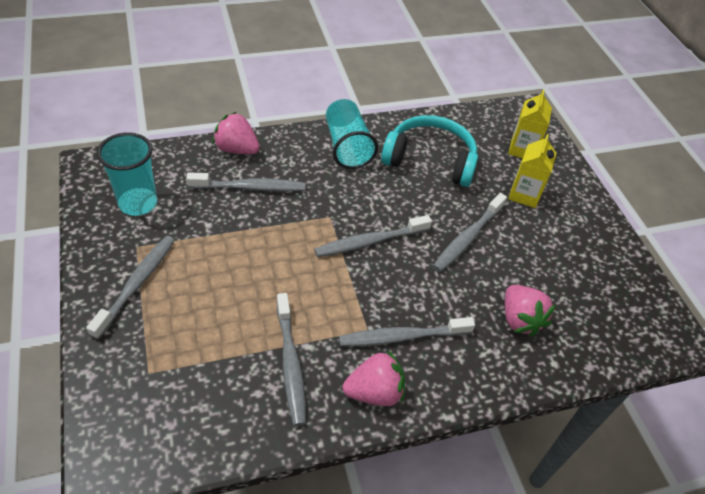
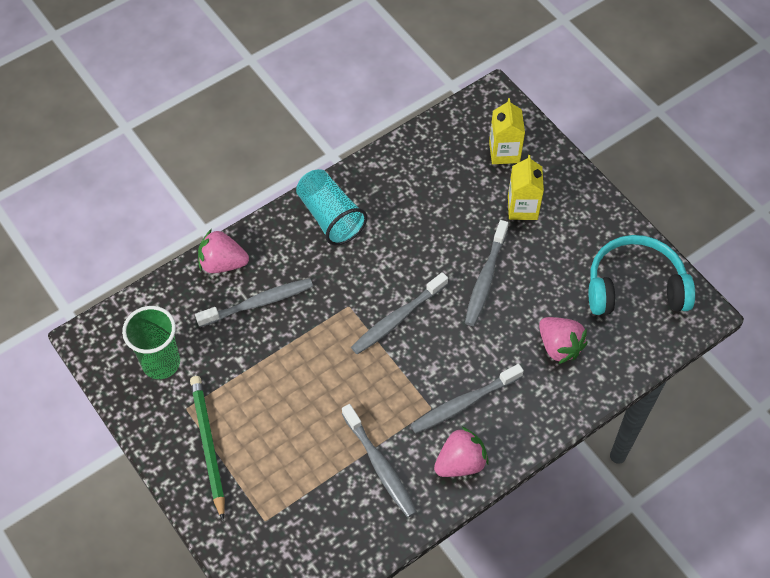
camera: 15 degrees left, 10 degrees up
grey toothbrush [86,236,175,340] -> green pencil [190,376,225,520]
turquoise cup [97,132,157,216] -> green cup [122,306,180,379]
turquoise headphones [381,115,478,187] -> turquoise headphones moved to [589,235,695,315]

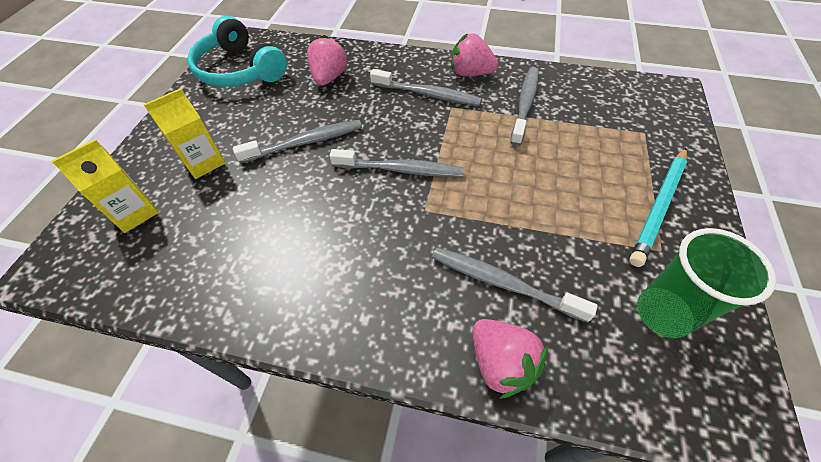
camera: 130 degrees left, 5 degrees down
green pencil [190,376,225,520] -> turquoise pencil [629,148,687,267]
turquoise cup [296,169,367,245] -> none

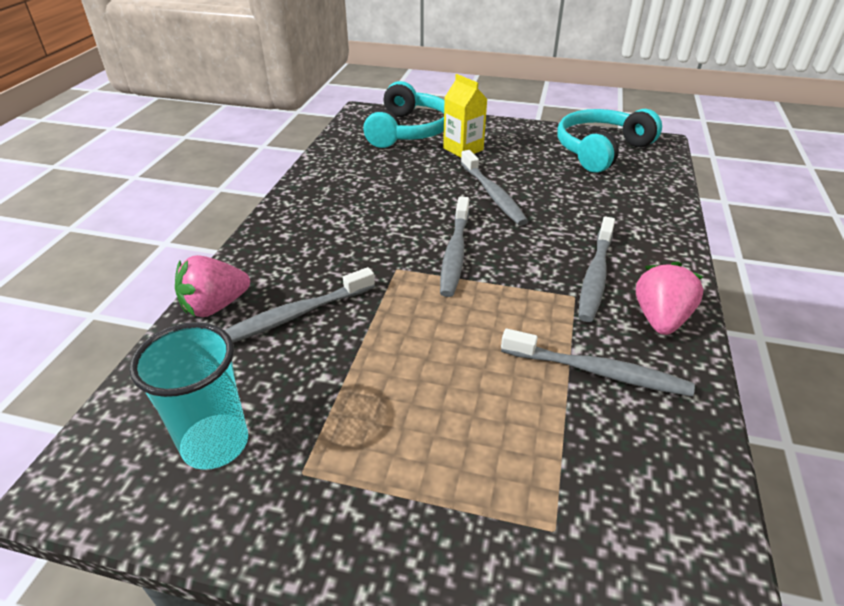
camera: 90 degrees right, 15 degrees down
yellow carton [51,139,159,233] -> turquoise headphones [363,81,444,148]
pink strawberry [307,35,348,86] -> none
grey toothbrush [432,248,598,323] -> grey toothbrush turned 150 degrees counterclockwise [225,267,375,343]
turquoise pencil [629,148,687,267] -> none
green cup [637,228,776,338] -> turquoise cup [129,322,248,470]

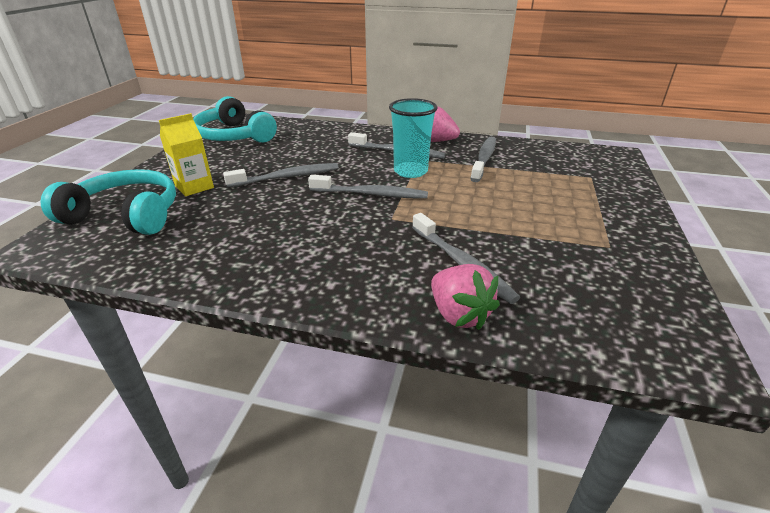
camera: 90 degrees left, 5 degrees down
turquoise cup [129,322,248,470] -> turquoise cup moved to [389,98,438,178]

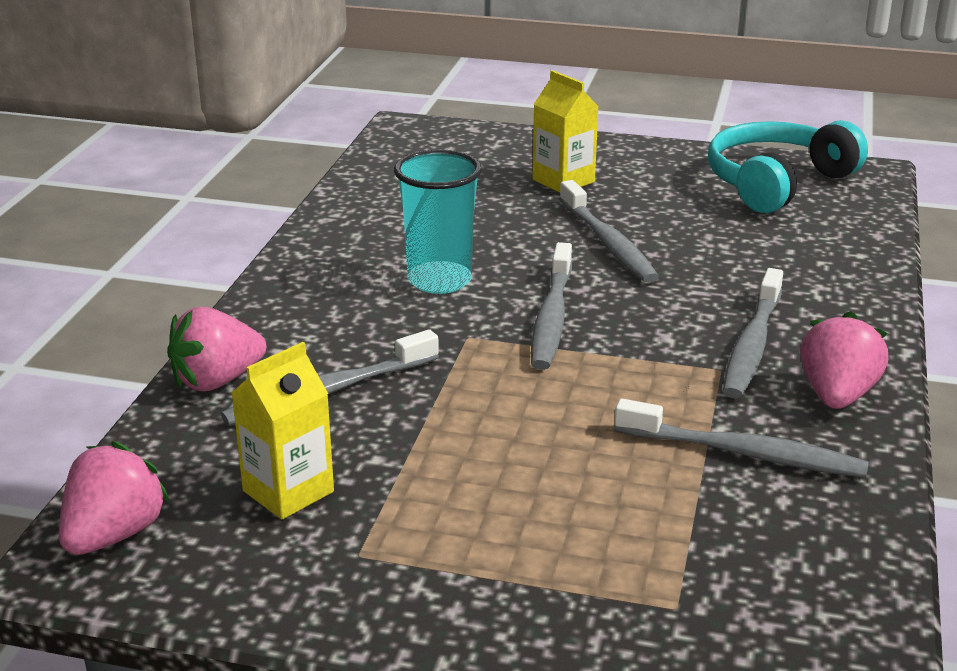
camera: 90 degrees right, 5 degrees down
turquoise headphones [40,169,176,235] -> none
turquoise cup [389,98,438,178] -> turquoise cup moved to [394,149,482,294]
none -> pink strawberry [59,441,170,555]
none -> yellow carton [232,342,334,519]

